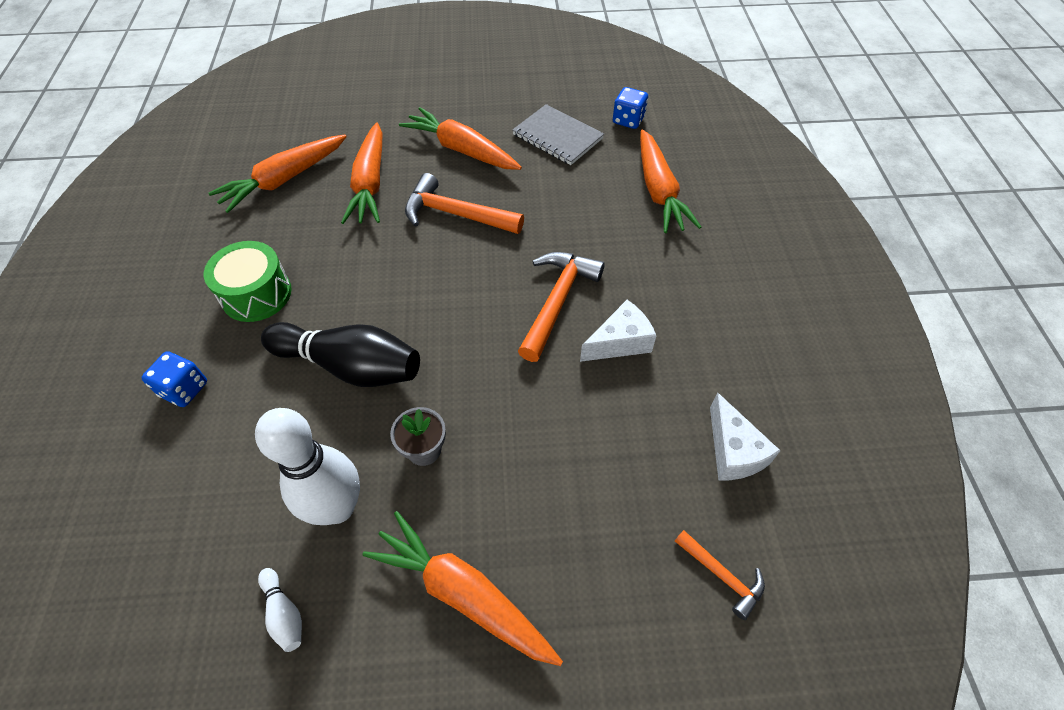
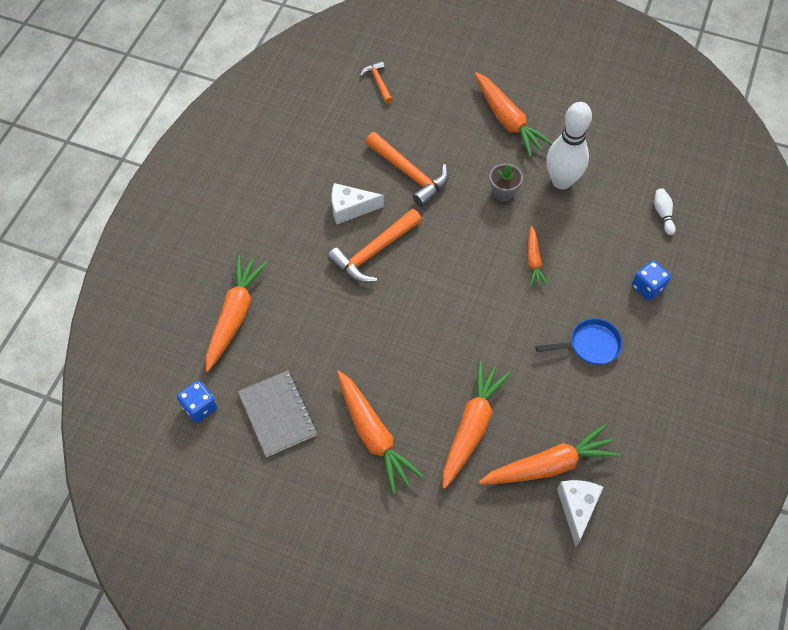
camera: 155 degrees left, 5 degrees up
green drum [204,241,292,322] -> blue pan [536,318,623,365]
white bowling pin [258,568,302,652] -> white bowling pin moved to [654,188,676,235]
black bowling pin [261,322,420,387] -> orange carrot [527,226,548,287]
orange hammer [405,173,524,234] -> orange hammer moved to [365,132,449,207]
white cheese [710,392,780,481] -> white cheese moved to [557,480,604,547]

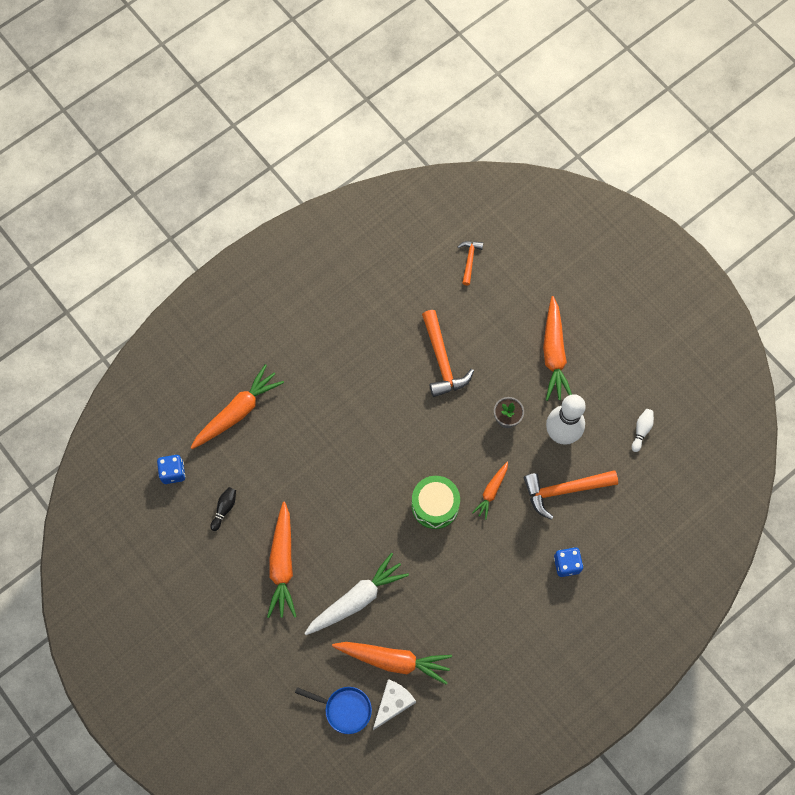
camera: 30 degrees right, 10 degrees up
grey notebook [238,370,317,457] -> black bowling pin [210,487,236,531]
orange hammer [328,209,422,283] -> orange hammer moved to [524,470,618,520]
white cheese [332,183,384,224] -> none
orange carrot [443,361,511,489] -> white carrot [304,553,409,635]
blue pan [536,318,623,365] -> blue pan moved to [295,687,372,734]
white bowling pin [654,188,676,235] -> white bowling pin moved to [632,409,654,452]
none -> green drum [412,476,460,529]

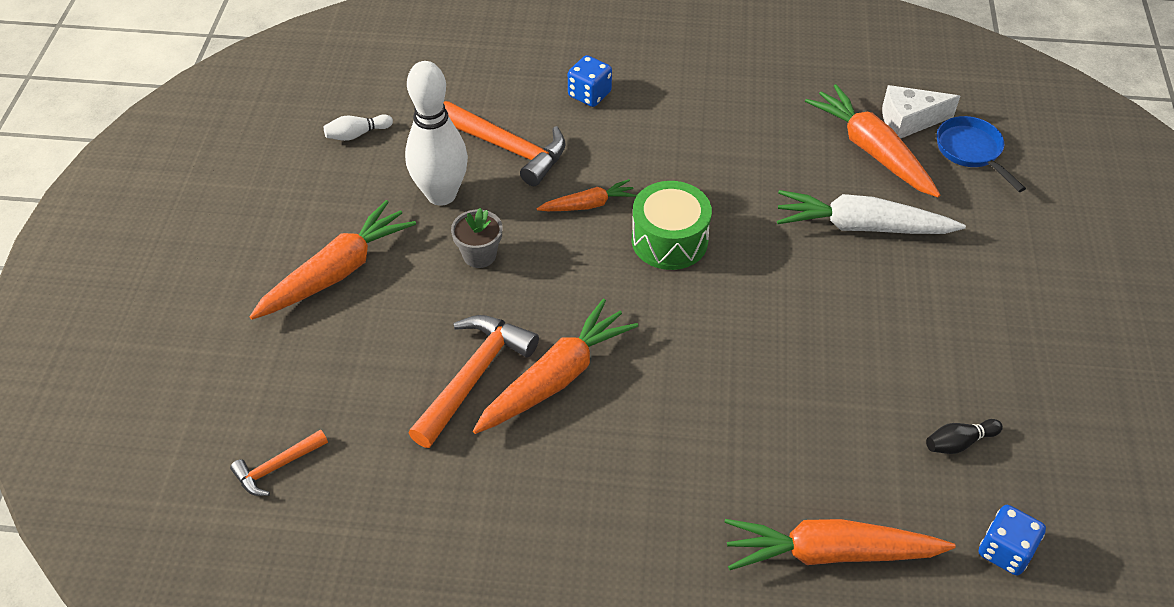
camera: 135 degrees left, 20 degrees down
orange carrot [267,502,296,618] -> orange carrot moved to [473,298,638,434]

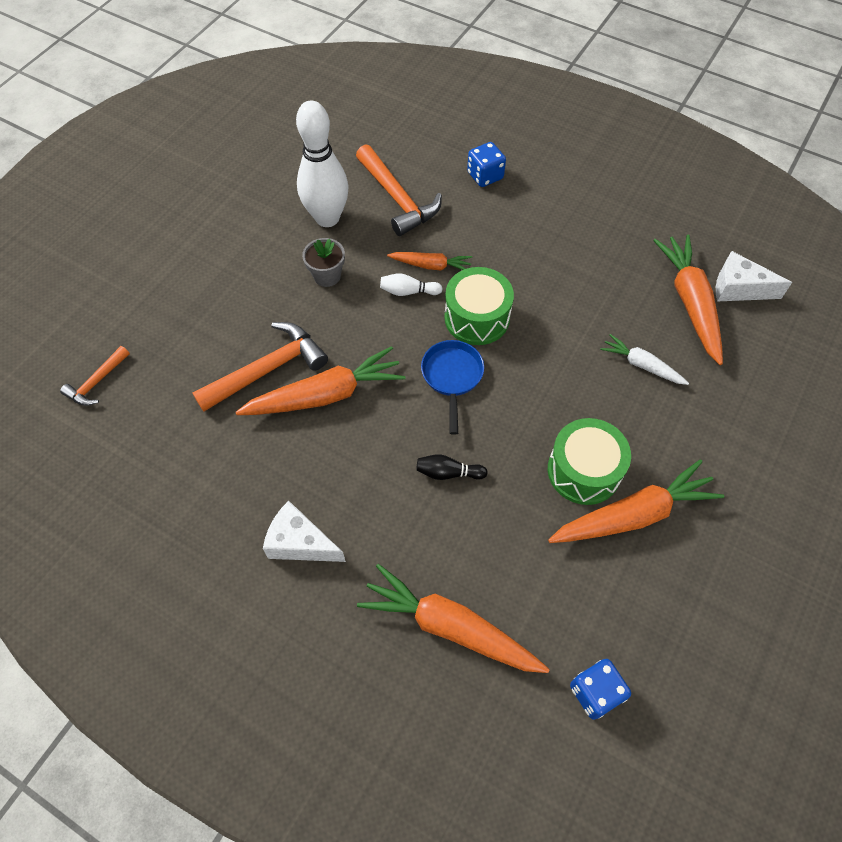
camera: 25 degrees right, 10 degrees up
orange hammer [230,429,328,496] -> orange hammer turned 45 degrees counterclockwise [60,346,130,406]
orange carrot [250,200,416,320] -> orange carrot moved to [548,459,725,543]
white bowling pin [324,114,393,141] -> white bowling pin moved to [380,273,443,296]
white carrot [777,190,966,234] -> white carrot [600,334,689,385], size x0.56
black bowling pin [926,419,1003,454] -> black bowling pin moved to [416,454,488,480]
blue pan [937,116,1026,192] -> blue pan moved to [421,340,484,435]
none -> white cheese [263,501,346,562]
none -> green drum [548,418,631,505]

